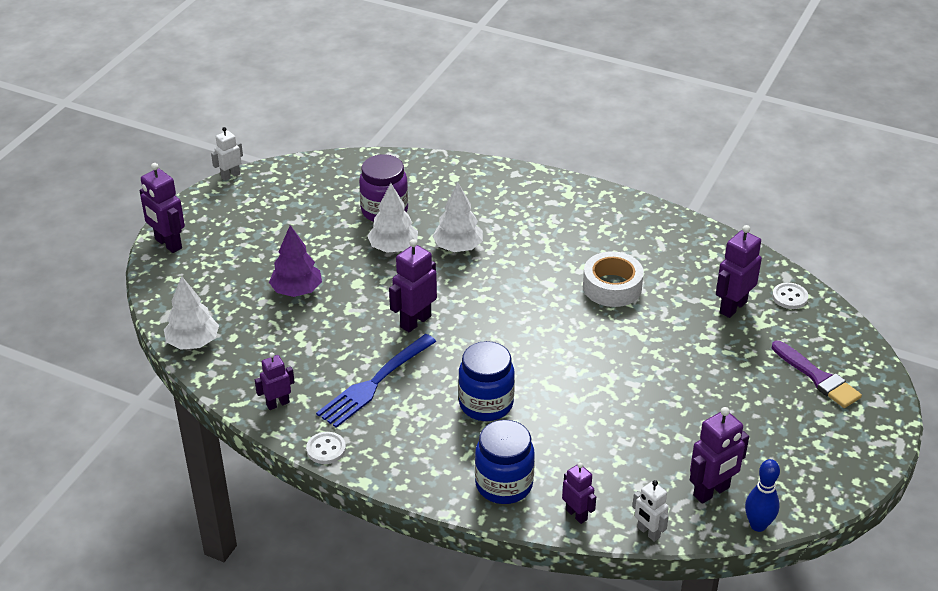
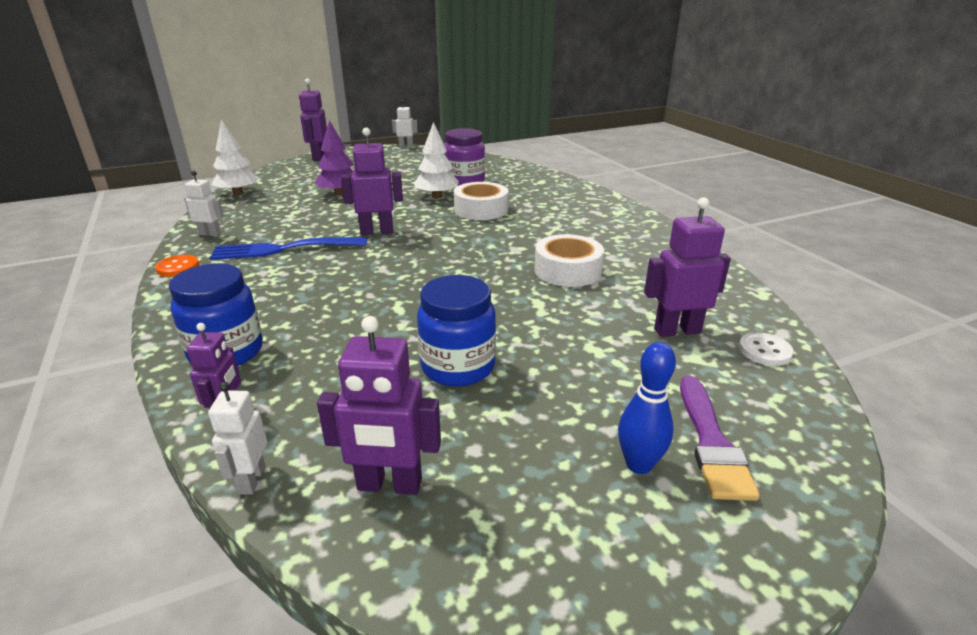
camera: 40 degrees right, 10 degrees down
purple robot [255,352,295,410] -> white robot [184,171,224,237]
white button [306,432,346,464] -> orange button [155,255,199,277]
white tree [433,183,483,252] -> white tape [454,182,508,220]
blue jar [458,341,515,421] -> blue jar moved to [417,275,496,387]
blue bowling pin [745,459,780,532] -> blue bowling pin moved to [618,342,676,474]

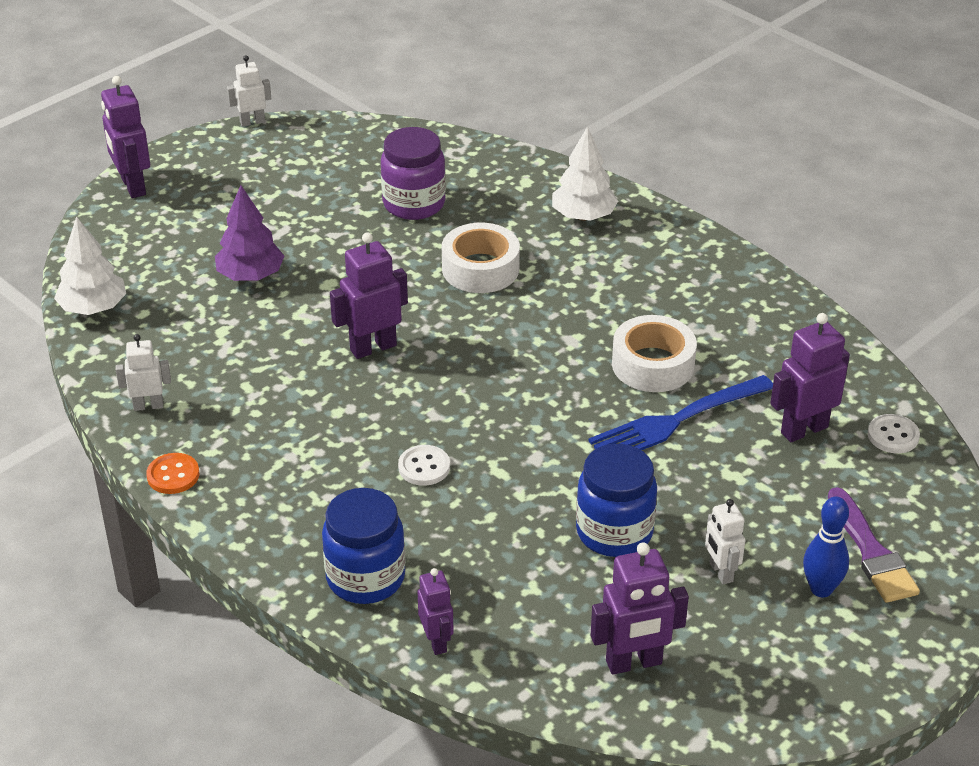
camera: 20 degrees left, 10 degrees up
white robot [208,382,267,494] -> white robot moved to [705,499,745,585]
blue fork [210,237,367,260] -> blue fork moved to [589,375,773,450]
white tree [413,122,459,198] -> white tree moved to [552,126,618,221]
none -> white button [398,445,450,486]

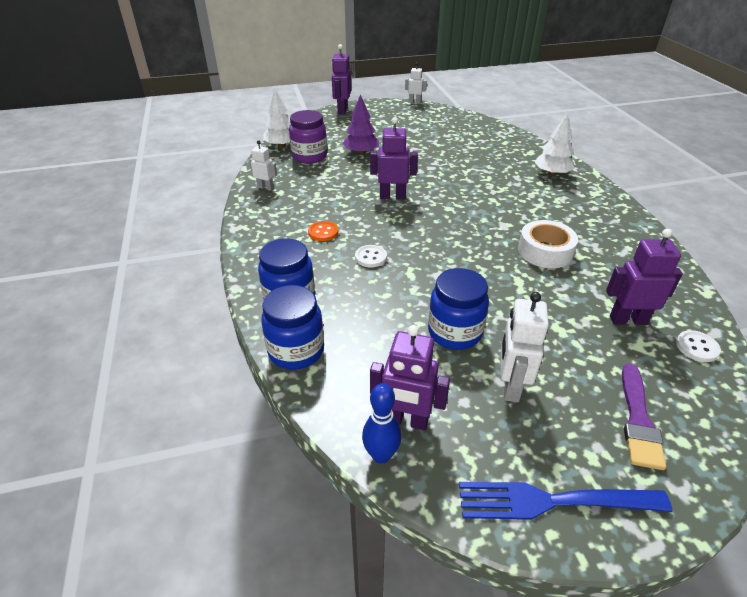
camera: 30 degrees right, 0 degrees up
orange button [146,453,200,494] -> orange button moved to [308,221,338,241]
purple jar [381,127,446,220] -> purple jar moved to [289,110,327,164]
purple robot [418,568,454,655] -> blue jar [261,285,324,370]
white tape [442,223,520,293] -> none
blue fork [589,375,773,450] -> blue fork moved to [459,482,672,520]
white robot [705,499,745,585] -> white robot [501,292,549,402], size x1.59
blue bowling pin [803,497,849,597] -> blue bowling pin moved to [362,383,401,464]

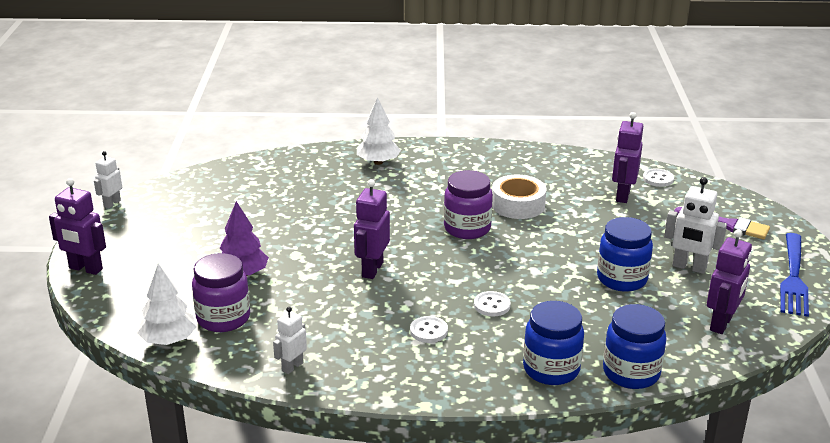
camera: 75 degrees left, 10 degrees down
orange button [308,221,338,241] -> white button [410,316,448,343]
blue bowling pin [362,383,401,464] -> none
none -> purple jar [444,170,493,239]

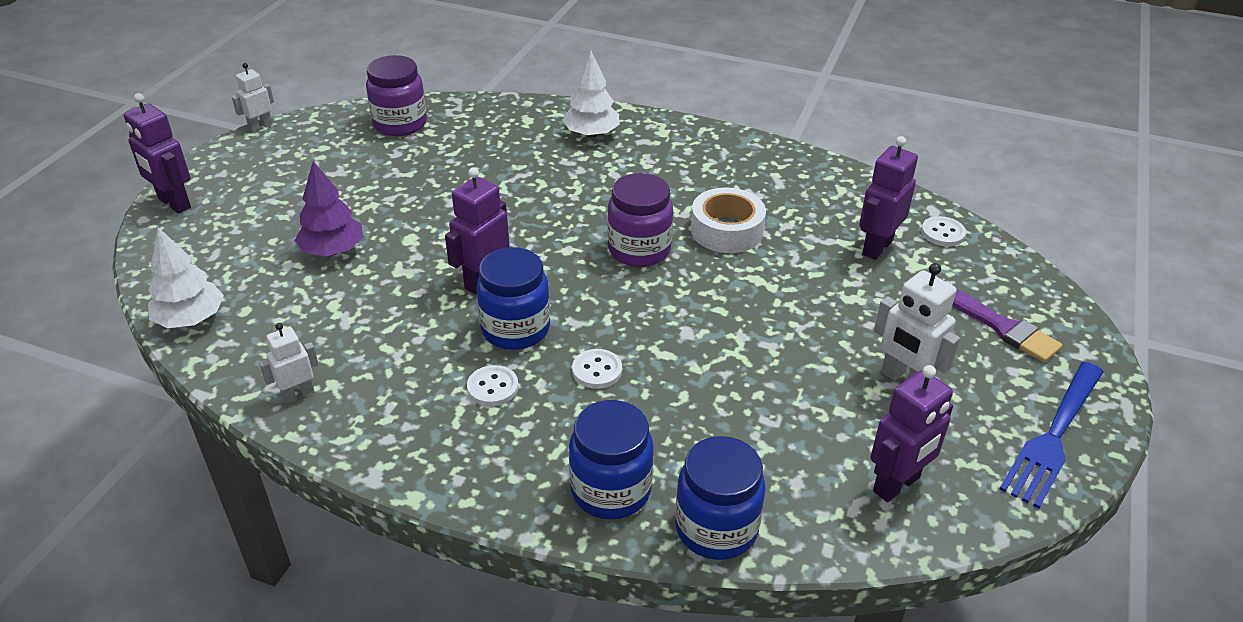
camera: 20 degrees right, 10 degrees up
purple jar [192,253,250,332] -> purple jar moved to [366,55,427,136]
blue jar [597,217,653,292] -> blue jar moved to [477,247,550,350]

